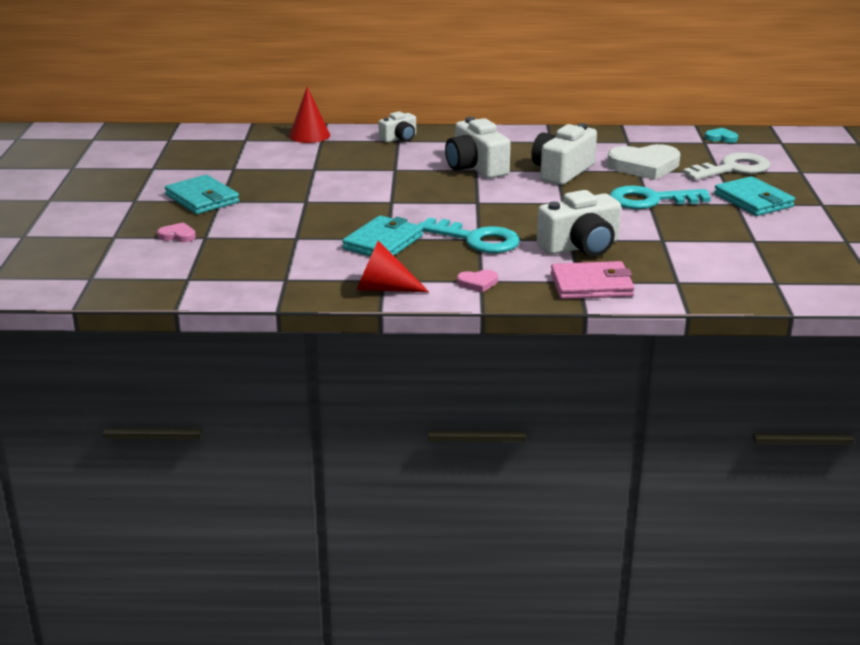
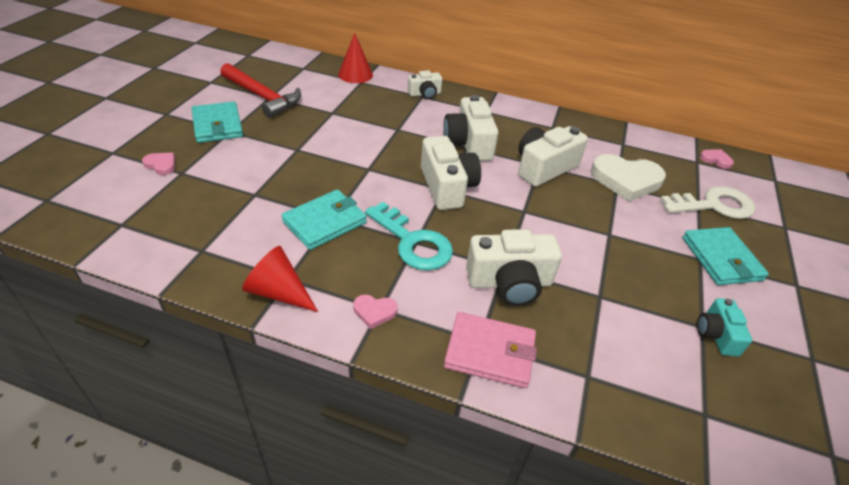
camera: 15 degrees right, 15 degrees up
turquoise key [610,185,711,209] -> none
turquoise heart [705,128,738,143] -> pink heart [700,149,734,169]
none -> red hammer [220,63,301,118]
none -> white camera [421,136,481,210]
none -> turquoise camera [697,298,752,357]

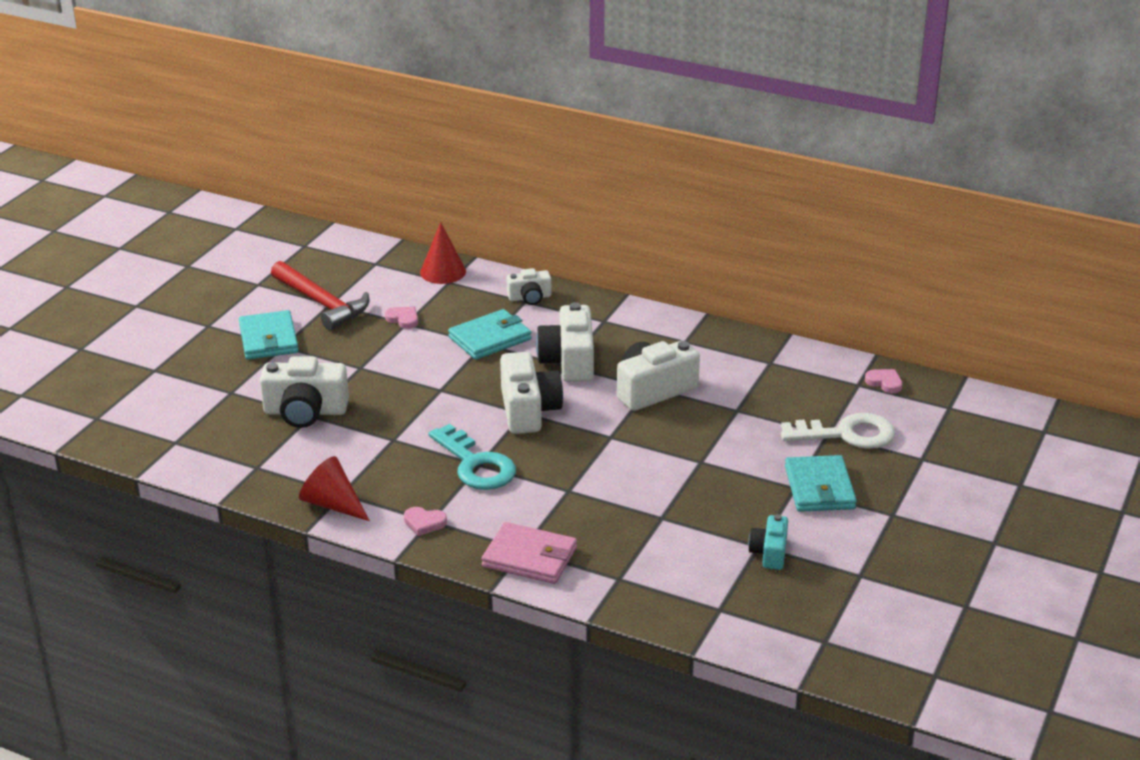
camera: 10 degrees right, 10 degrees down
pink heart [142,153,175,175] -> pink heart moved to [385,307,418,329]
turquoise wallet [281,189,367,250] -> turquoise wallet moved to [448,309,532,360]
white camera [466,229,562,306] -> white camera moved to [260,356,349,428]
white heart [590,154,666,201] -> none

